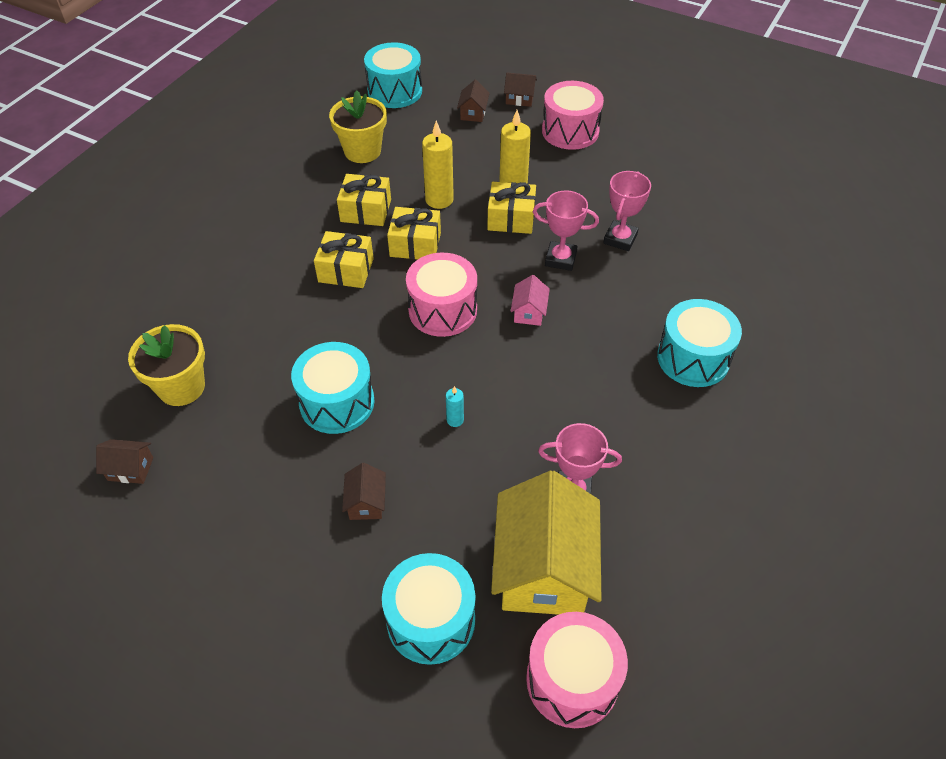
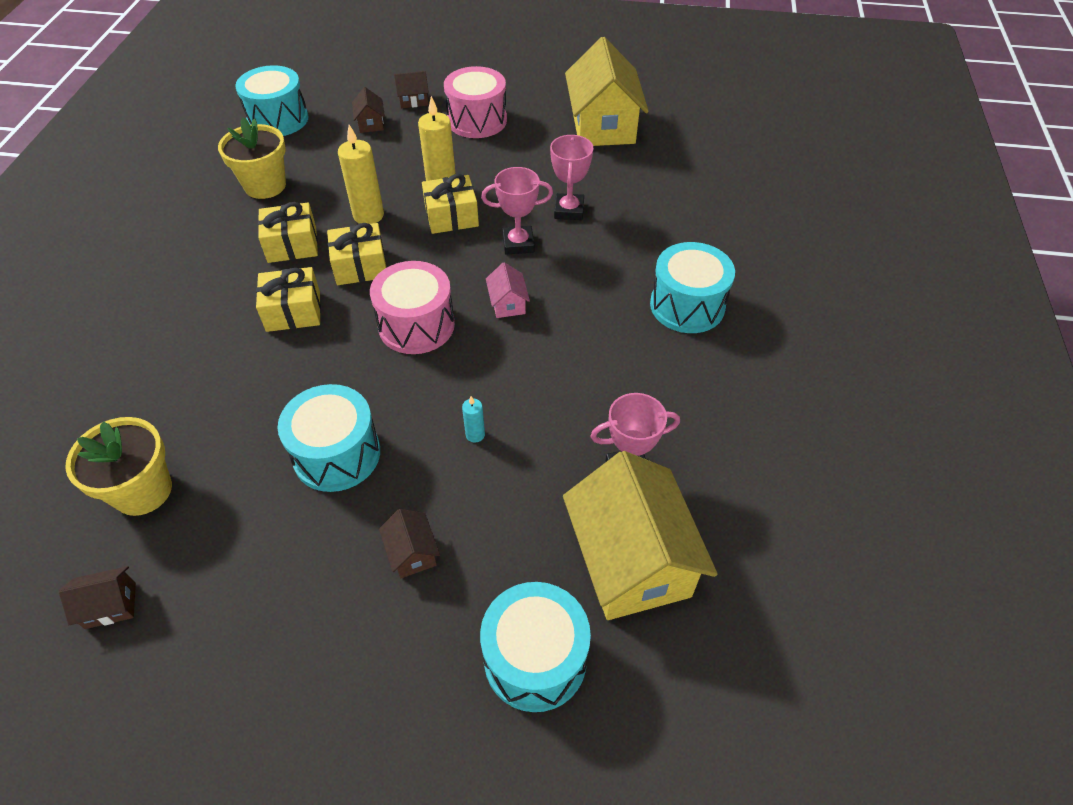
camera: 20 degrees left, 0 degrees up
pink drum [526,612,628,728] -> none
none -> yellow house [565,37,649,146]

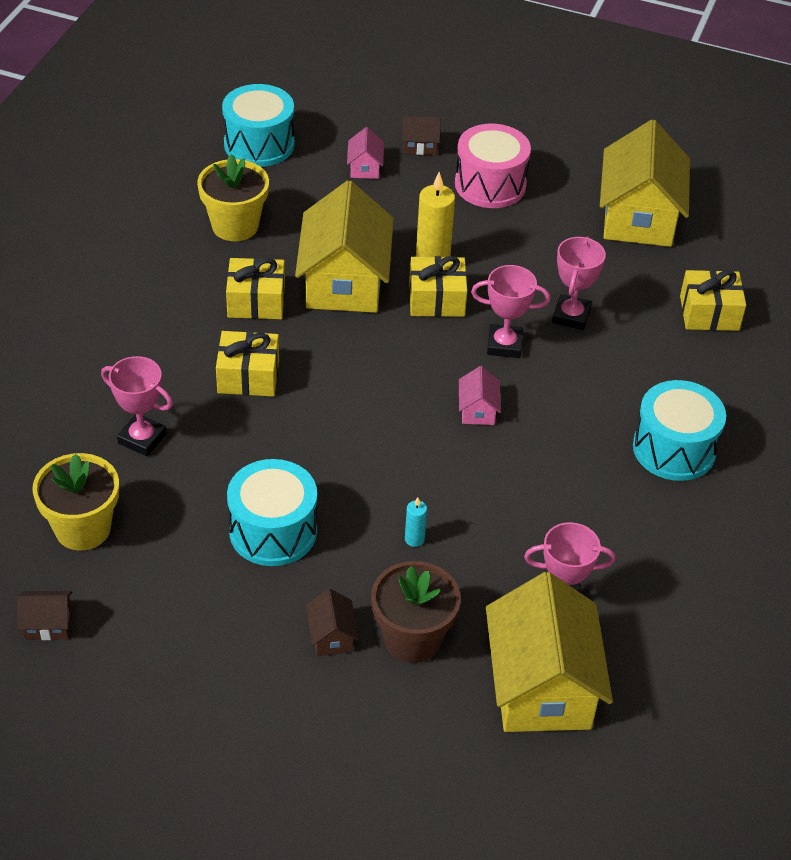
camera: 10 degrees right, 5 degrees down
yellow gift [327,223,386,285] -> yellow gift moved to [680,270,746,331]
yellow candle [338,125,384,224] -> yellow house [295,180,394,313]
brown house [352,87,385,133] -> pink house [347,127,384,179]
pink drum [370,261,455,354] -> none
turquoise drum [480,582,591,712] -> none
none -> pink trophy [101,356,173,456]
none -> brown flower pot [371,561,461,663]

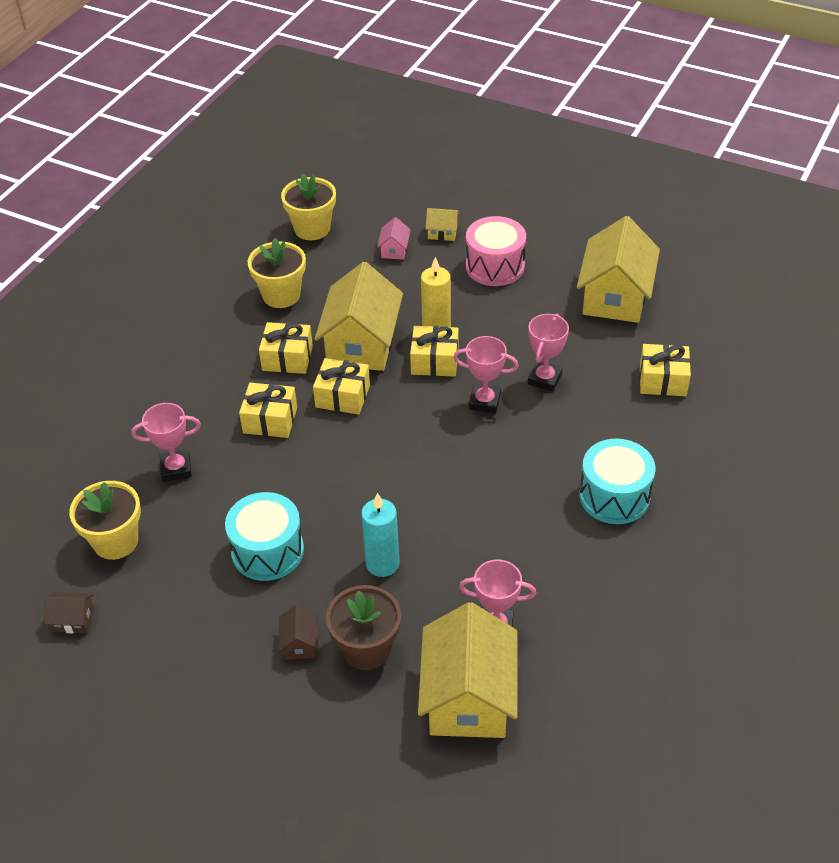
camera: 10 degrees right, 0 degrees up
pink trophy [101,356,173,456] -> pink trophy turned 45 degrees counterclockwise [132,403,201,482]
turquoise drum [222,84,294,167] -> yellow flower pot [281,173,336,240]
brown house [402,116,441,155] -> yellow house [425,208,459,241]
turquoise candle [405,497,427,547] -> turquoise candle [361,493,400,577], size x2.02
pink house [459,366,501,425] -> none
none -> yellow gift [313,358,370,415]

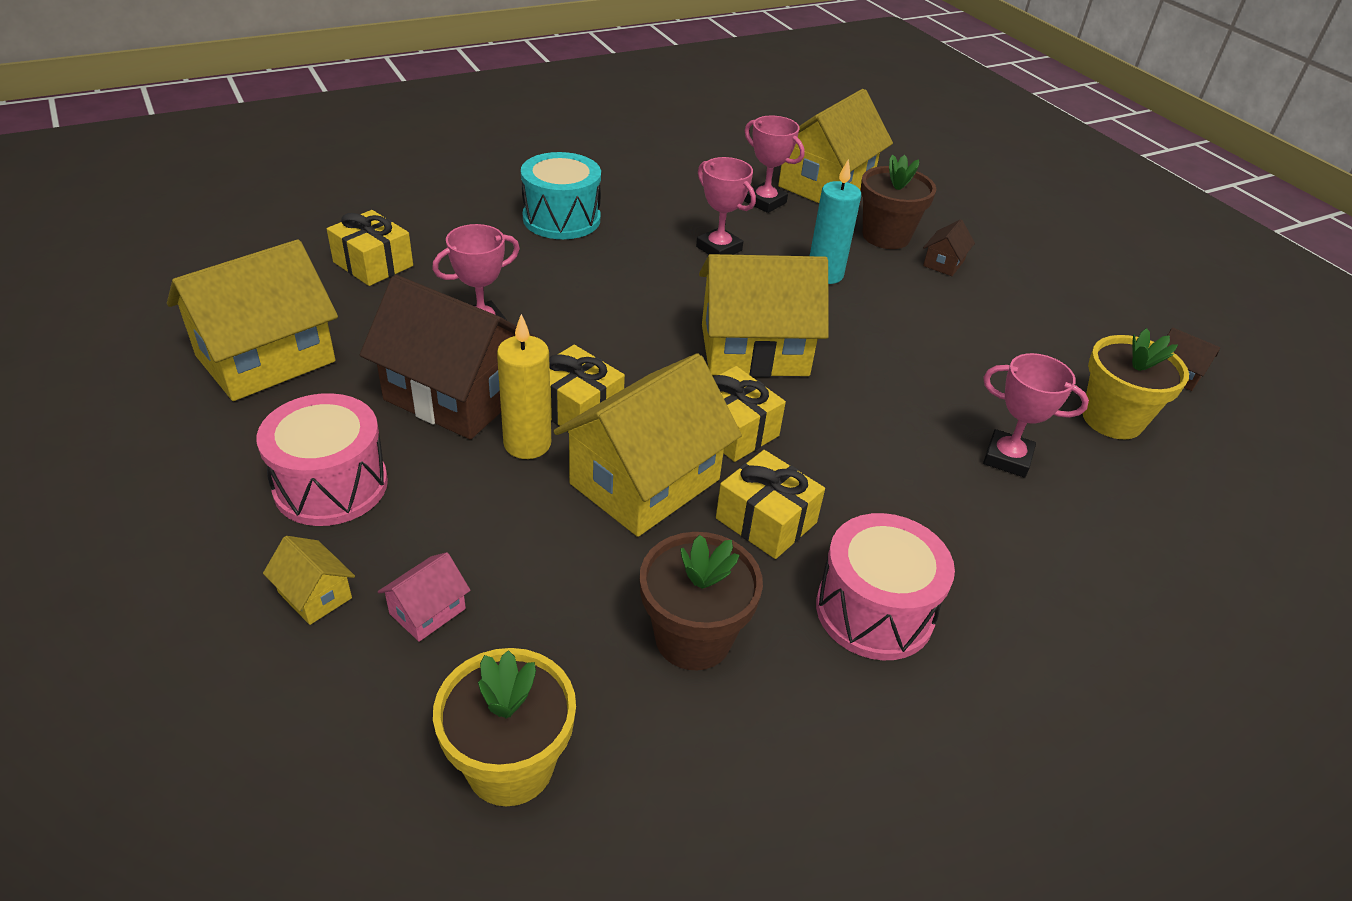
camera: 150 degrees left, 5 degrees down
turquoise drum [225,492,304,581] -> none
yellow gift [239,383,297,438] -> none
yellow flower pot [248,238,306,308] -> brown flower pot [640,532,763,670]
pink trophy [453,336,519,413] -> pink trophy moved to [696,157,756,255]
none -> brown house [360,275,536,439]
none -> yellow house [699,254,829,377]
none -> pink drum [816,513,955,660]

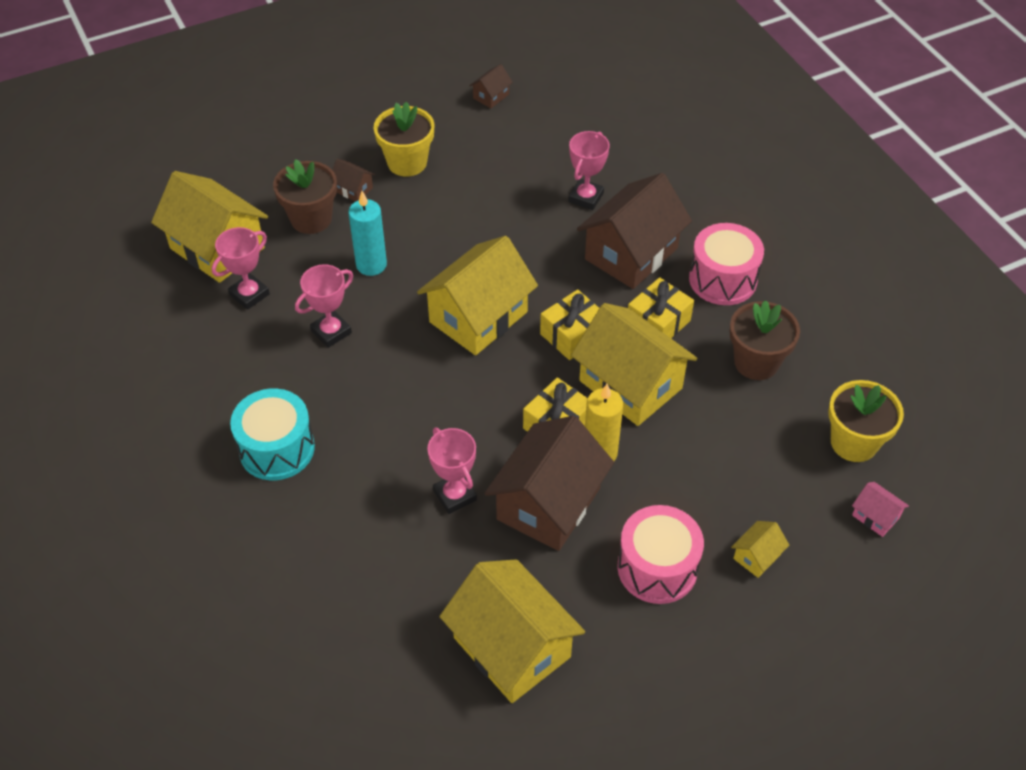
camera: 85 degrees left, 10 degrees up
yellow gift [327,210,413,286] -> none
pink house [378,552,470,642] -> pink house moved to [852,482,909,537]
yellow house [699,254,829,377] -> yellow house turned 45 degrees clockwise [417,236,538,355]
yellow flower pot [1083,328,1189,439] -> yellow flower pot moved to [374,102,434,177]
none -> brown house [577,173,692,289]

